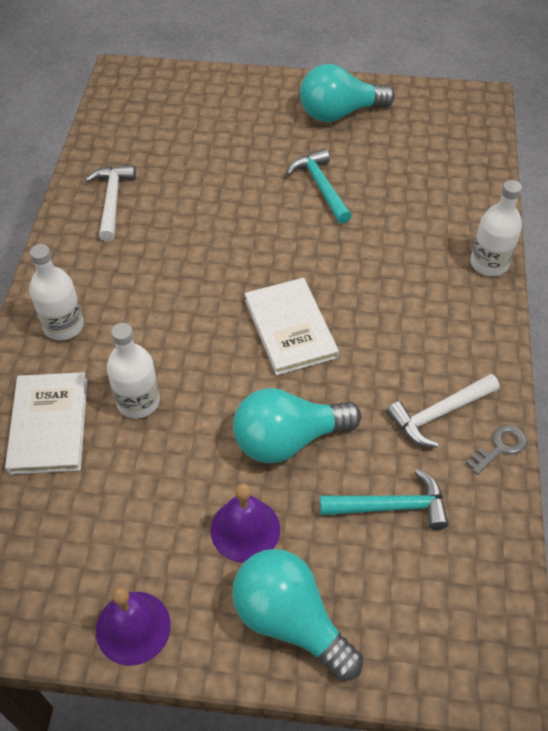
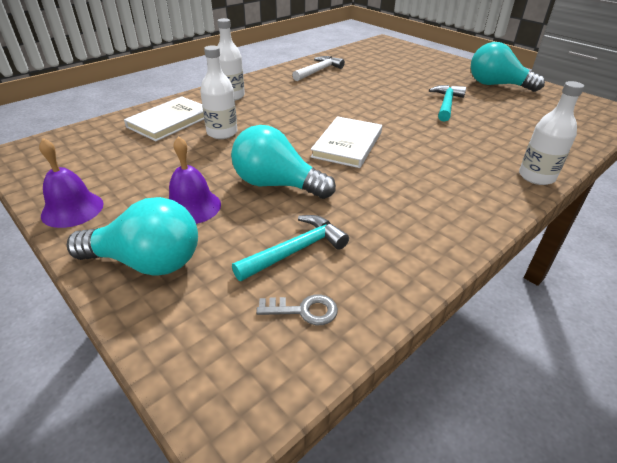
camera: 40 degrees right, 15 degrees down
turquoise light bulb [232,549,363,681] -> turquoise light bulb turned 105 degrees clockwise [67,197,198,275]
turquoise hammer [320,469,449,530] -> turquoise hammer turned 75 degrees counterclockwise [232,215,349,281]
white hammer [386,374,500,448] -> none
grey key [466,425,527,475] -> grey key moved to [256,294,338,325]

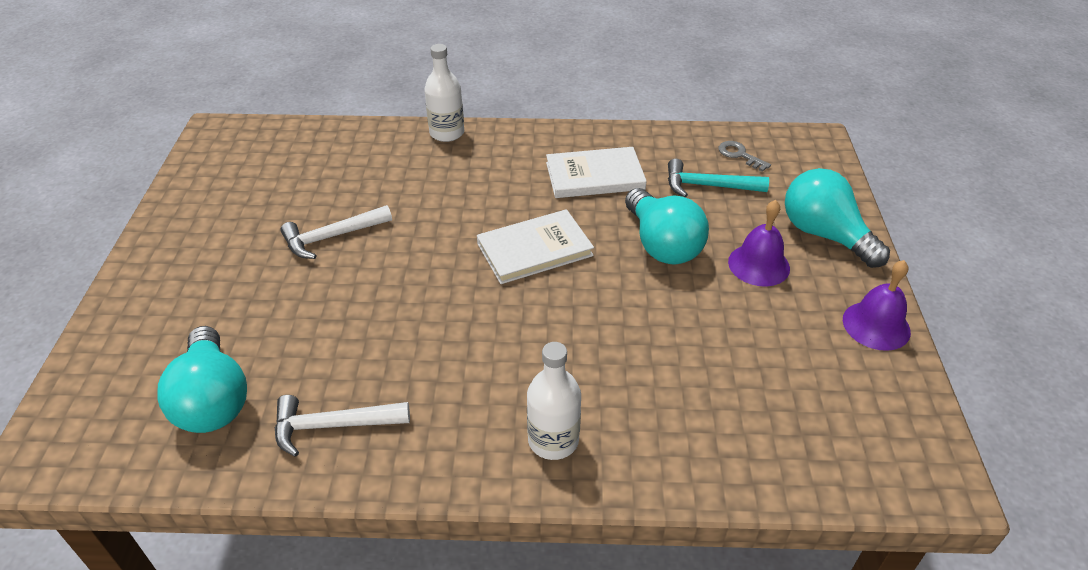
camera: 135 degrees left, 5 degrees up
white book [124,96,204,141] -> white book moved to [546,147,647,198]
white bottle [200,45,237,139] -> none
turquoise hammer [429,85,466,122] -> white hammer [280,205,392,259]
turquoise light bulb [471,42,545,92] -> turquoise light bulb moved to [157,326,247,433]

